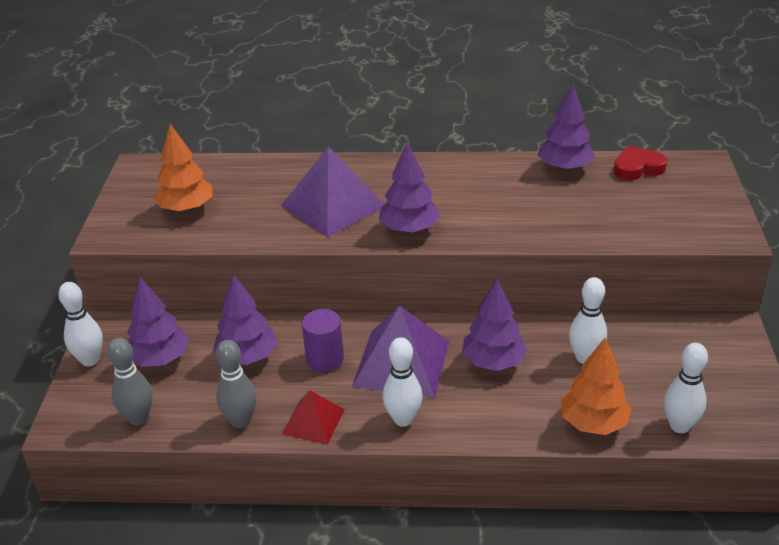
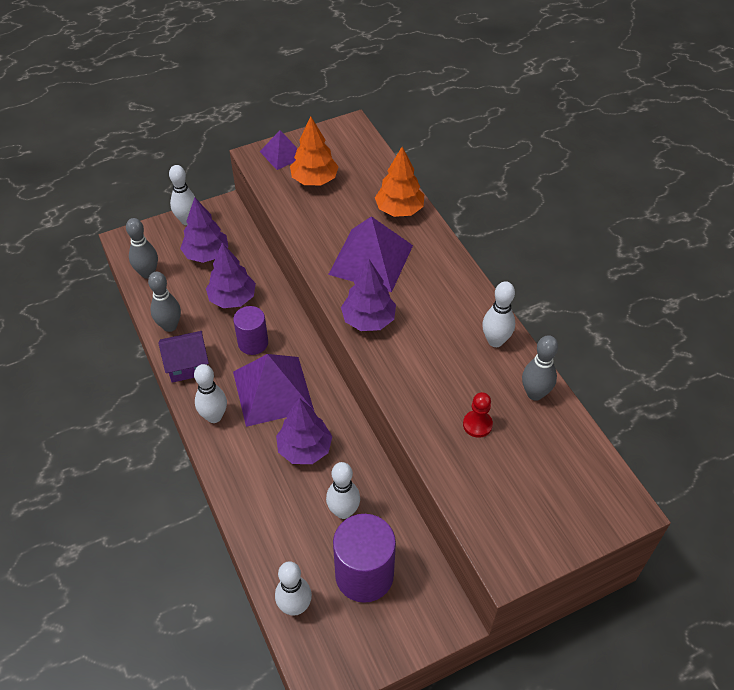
camera: 60 degrees right, 15 degrees up
red pyramid [282,390,345,445] -> purple house [158,331,209,383]
purple tree [538,83,595,172] -> grey bowling pin [522,335,558,401]
orange tree [560,338,632,435] -> orange tree moved to [375,147,424,217]
red heart [613,146,667,180] -> none
none -> purple pyramid [259,130,298,170]
none -> purple cylinder [333,514,396,603]
none -> red pawn [463,392,493,438]
none -> white bowling pin [482,281,515,347]

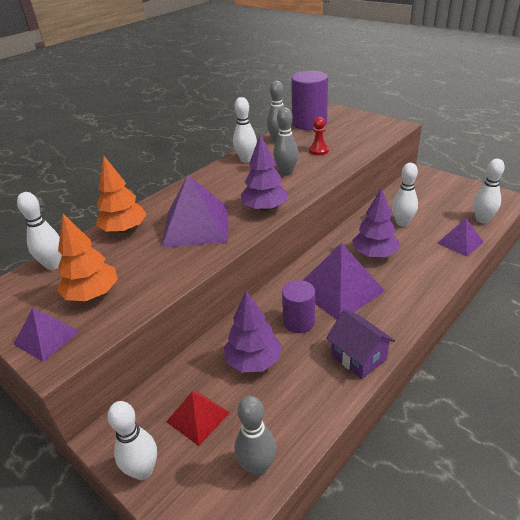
camera: 110 degrees left, 15 degrees down
grey bowling pin [148,272,181,332] -> grey bowling pin moved to [273,107,298,176]
purple tree [180,197,228,263] -> red pyramid [166,391,230,446]
white bowling pin [194,364,227,423] -> white bowling pin moved to [17,192,62,270]
purple cylinder [333,514,396,603] -> purple cylinder moved to [291,71,328,130]
none -> purple pyramid [437,218,484,257]

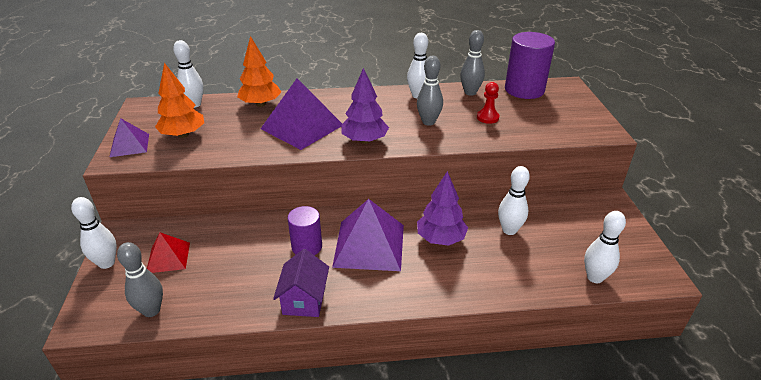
camera: 40 degrees right, 0 degrees up
purple tree [224,291,282,372] -> none
purple pyramid [437,218,484,257] -> none

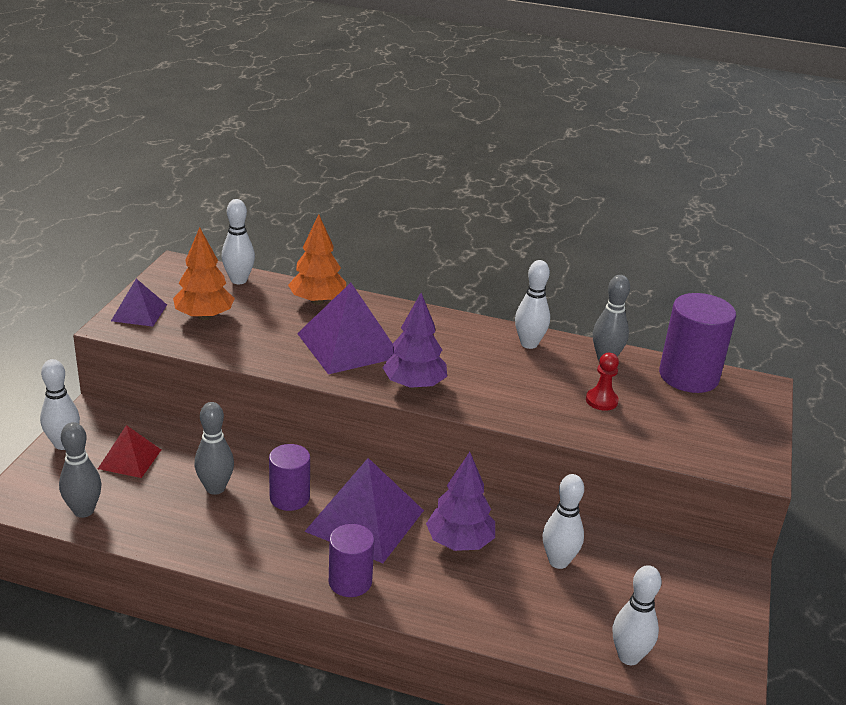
camera: 20 degrees right, 5 degrees down
purple house [273,249,329,317] -> none
grey bowling pin [417,56,443,126] -> grey bowling pin moved to [194,402,234,495]
none -> purple cylinder [329,524,374,597]

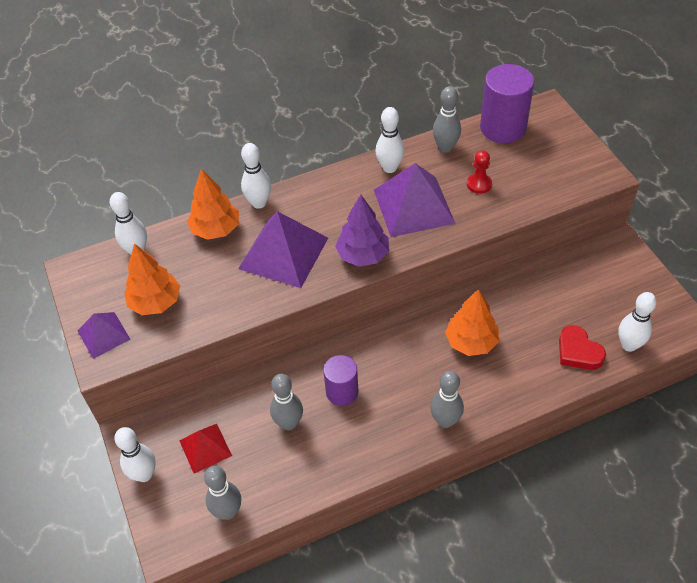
camera: 35 degrees left, 20 degrees up
purple pyramid [304,458,424,563] -> purple pyramid moved to [374,163,456,237]
purple cylinder [329,524,374,597] -> grey bowling pin [430,371,464,428]
purple tree [426,452,495,551] -> orange tree [445,289,499,356]
white bowling pin [543,474,584,569] -> white bowling pin moved to [241,143,271,209]
none -> red heart [559,325,606,370]

